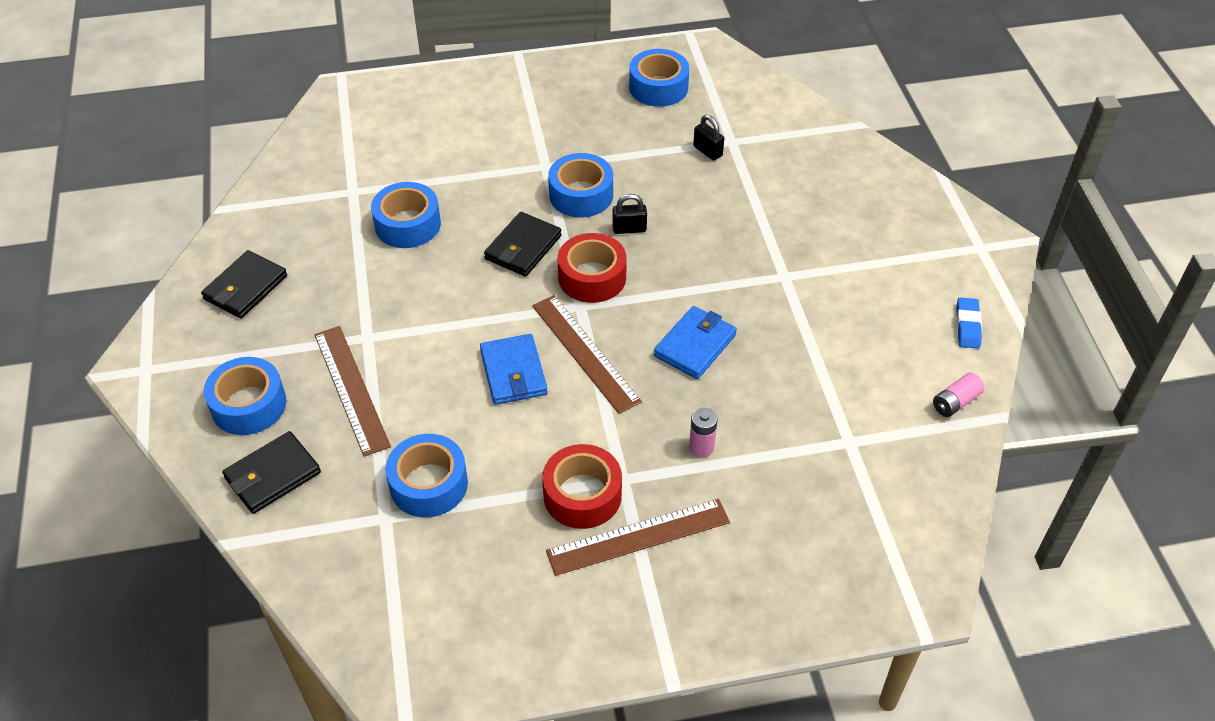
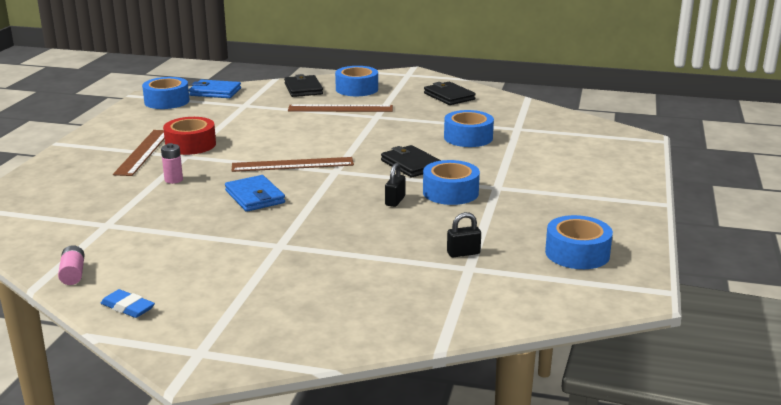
camera: 115 degrees right, 25 degrees down
blue tape [386,434,468,517] -> blue tape moved to [142,77,190,109]
blue wallet [480,334,548,405] -> blue wallet moved to [189,79,241,98]
red tape [558,233,627,303] -> none

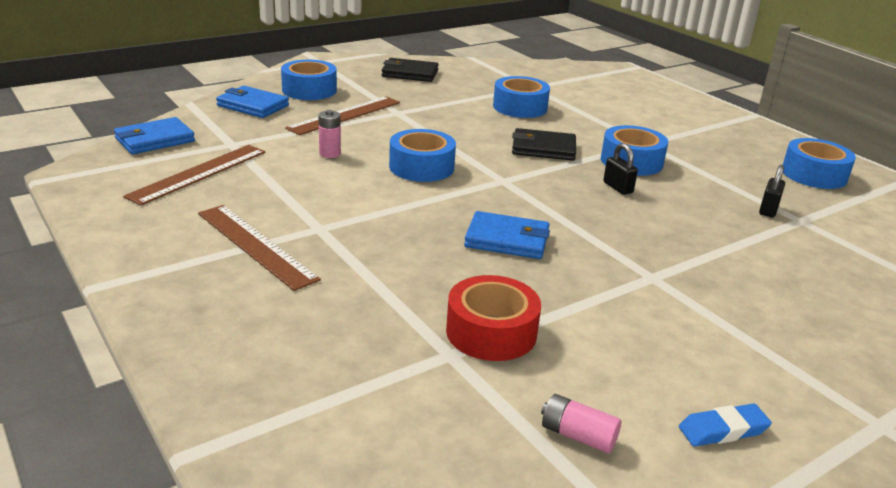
camera: 50 degrees left, 5 degrees up
blue tape [142,77,190,109] -> blue tape moved to [389,129,456,182]
pink battery [161,143,183,184] -> pink battery moved to [318,110,341,158]
red tape [163,117,216,155] -> red tape moved to [446,275,541,361]
brown ruler [232,157,354,172] -> brown ruler moved to [123,145,266,206]
black wallet [284,74,323,97] -> blue wallet [216,86,289,118]

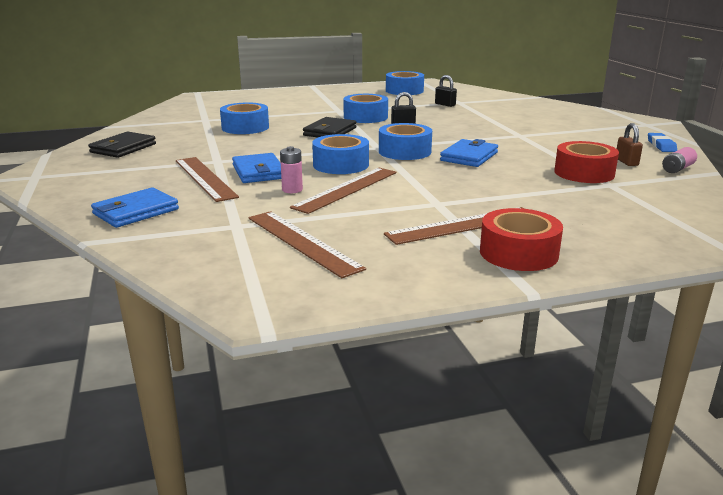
camera: 70 degrees left, 5 degrees down
blue wallet [114,117,195,154] -> blue wallet moved to [232,153,281,183]
blue tape [281,60,337,100] -> blue tape moved to [379,123,432,160]
none -> brown ruler [290,168,397,214]
none -> red tape [480,208,563,271]
none -> brown padlock [617,123,643,166]

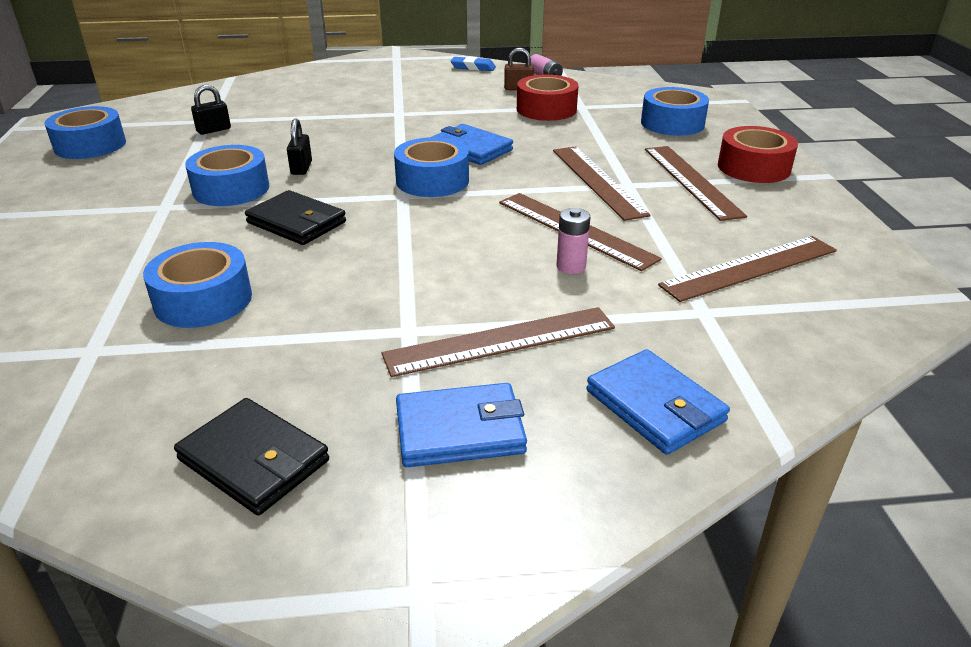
camera: 80 degrees left, 10 degrees up
blue wallet [232,153,281,183] -> blue wallet moved to [396,383,527,467]
blue tape [312,134,369,174] -> blue tape moved to [641,87,709,136]
none -> brown ruler [553,146,651,221]

